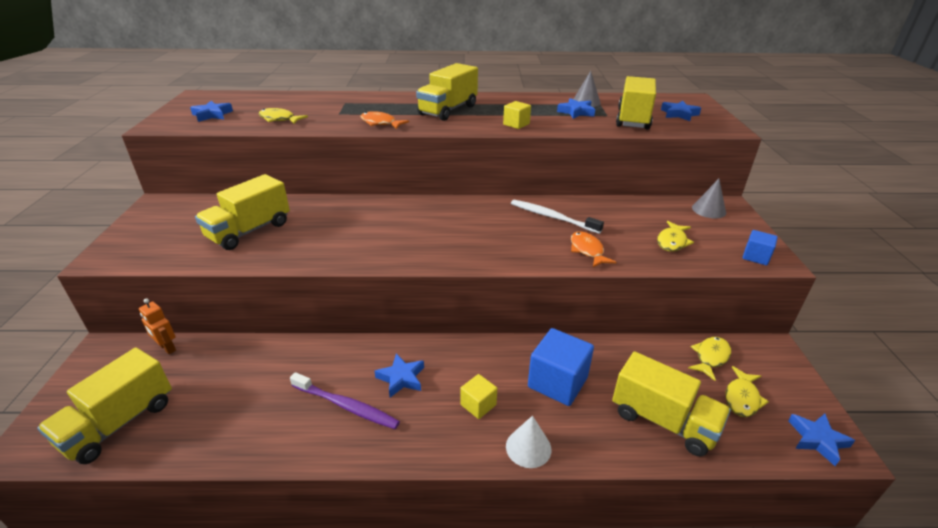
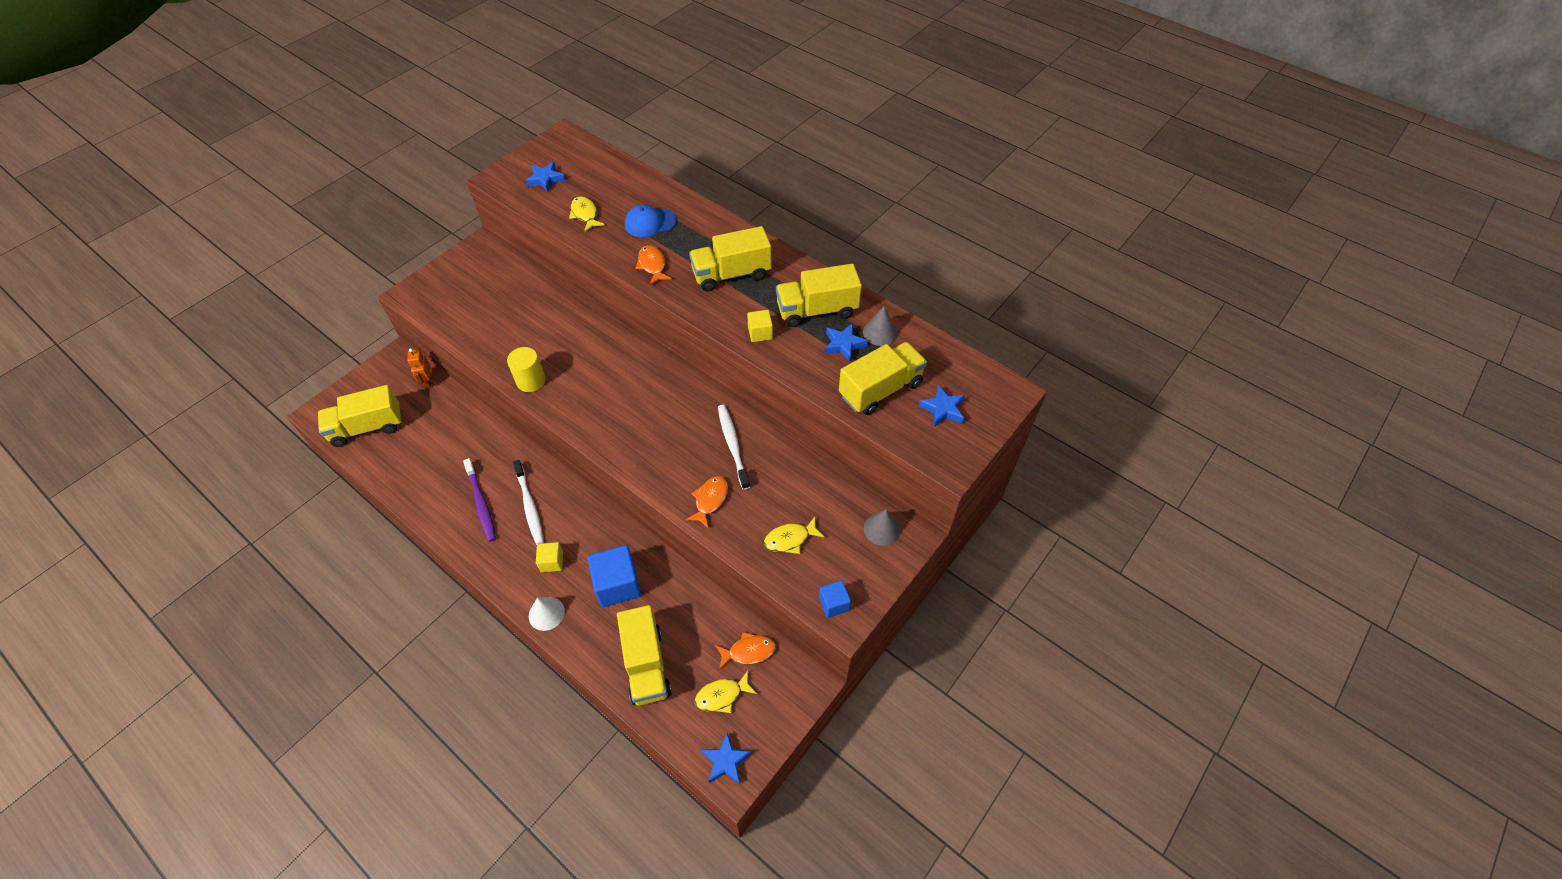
camera: 40 degrees right, 20 degrees up
yellow truck [195,174,290,250] -> yellow truck moved to [776,264,862,327]
blue star [374,353,424,397] -> white toothbrush [513,460,544,545]
yellow fish [688,337,731,381] -> orange fish [715,632,776,670]
none -> yellow cylinder [507,347,546,392]
none -> blue cap [625,205,677,237]

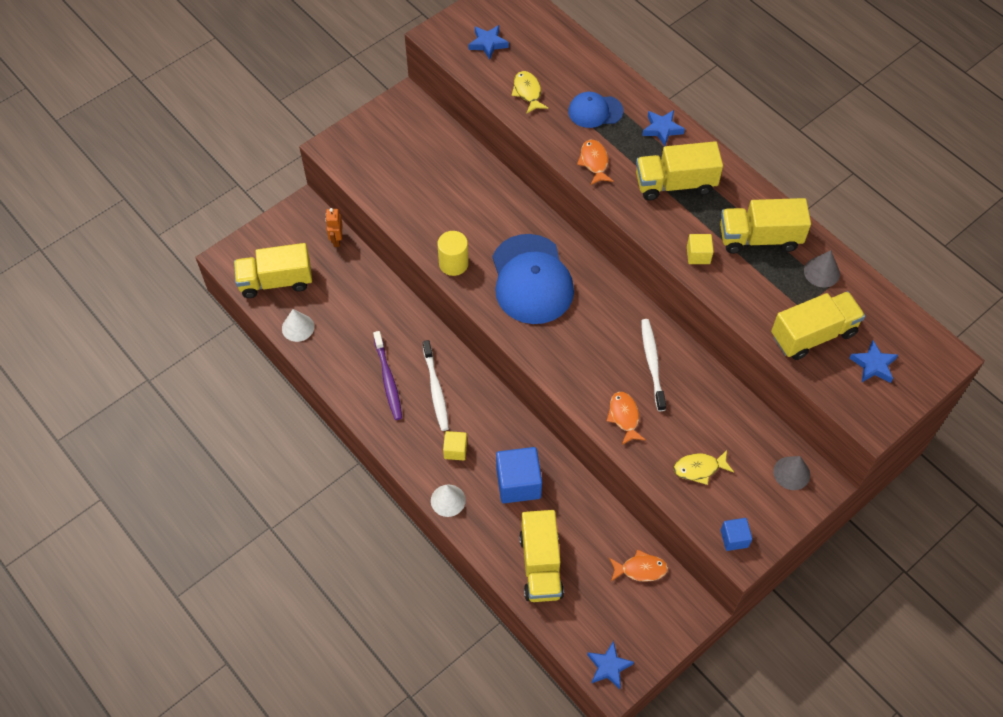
camera: 10 degrees right, 5 degrees up
orange fish [686,476,728,529] -> orange fish turned 45 degrees counterclockwise [607,392,646,445]
yellow fish [695,671,757,713] -> none
blue star [825,323,868,362] -> blue star moved to [642,110,685,146]
none -> white cone [282,309,314,342]
none -> blue cap [492,234,574,324]

